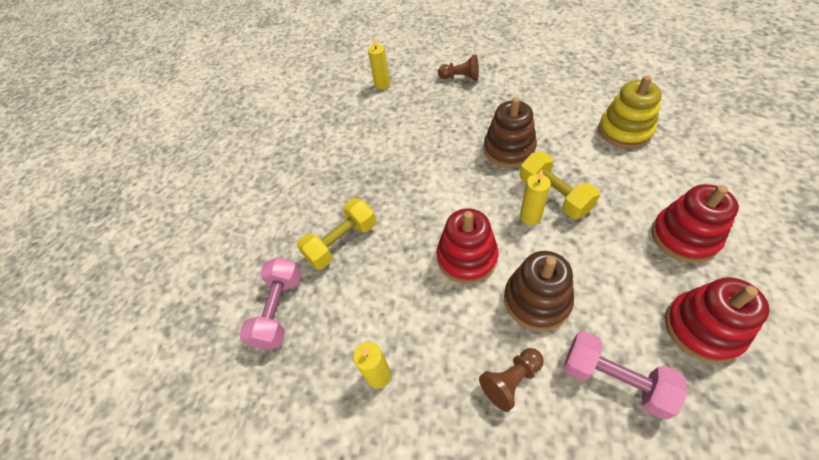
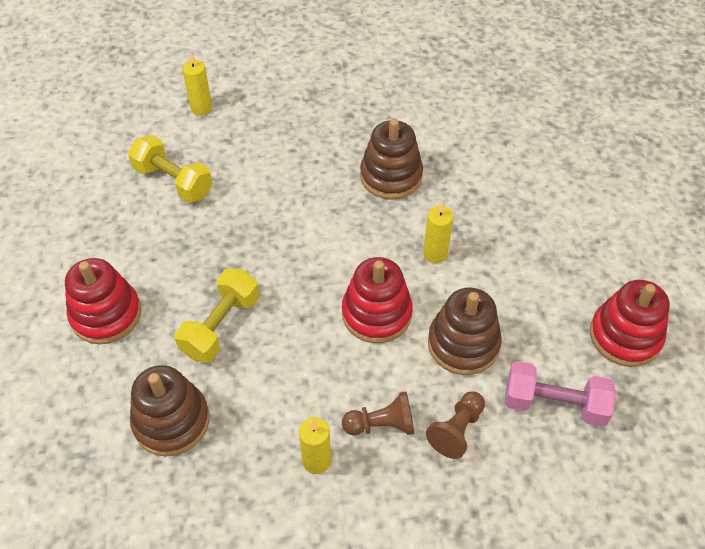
camera: 25 degrees left, 0 degrees up
pink dumbbell [239,257,301,350] -> brown stacking toy [130,365,210,457]
brown pawn [438,55,479,81] -> brown pawn moved to [342,391,414,435]
yellow dumbbell [520,152,600,219] -> yellow dumbbell moved to [128,135,213,203]
yellow stacking toy [598,75,662,148] -> none
red stacking toy [651,184,739,263] -> red stacking toy moved to [65,258,141,344]

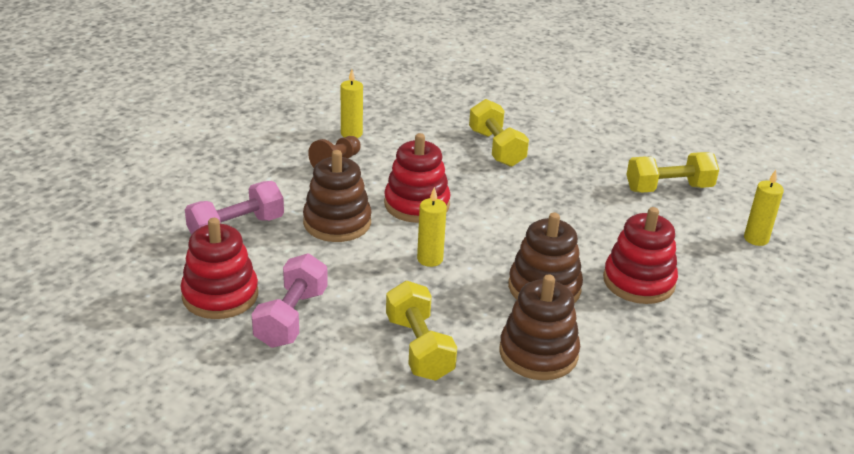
camera: 130 degrees right, 20 degrees down
red stacking toy [65,258,141,344] -> red stacking toy moved to [603,207,678,304]
brown stacking toy [130,365,210,457] -> brown stacking toy moved to [499,274,580,380]
brown pawn [426,391,485,459] -> none
none -> pink dumbbell [251,254,328,348]
none -> yellow dumbbell [386,281,457,381]

